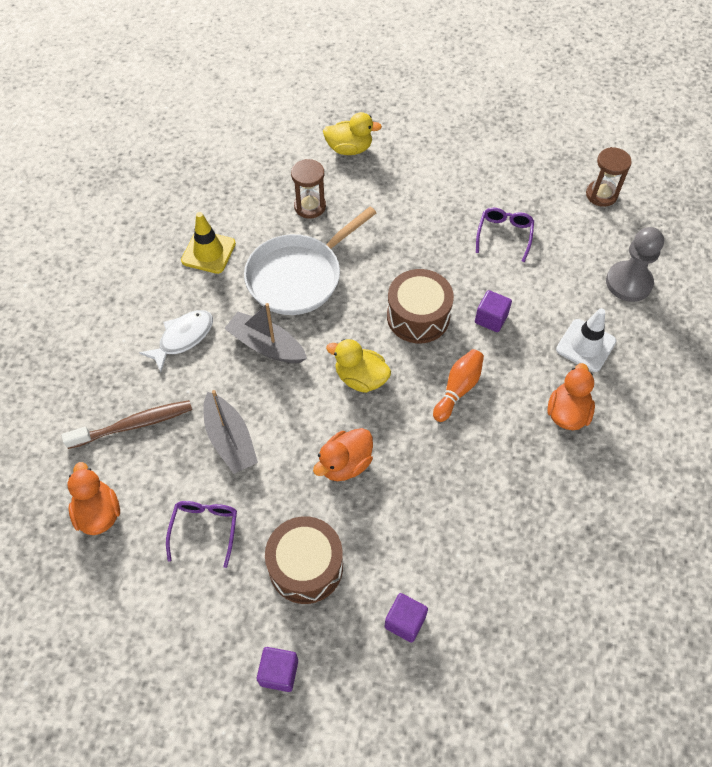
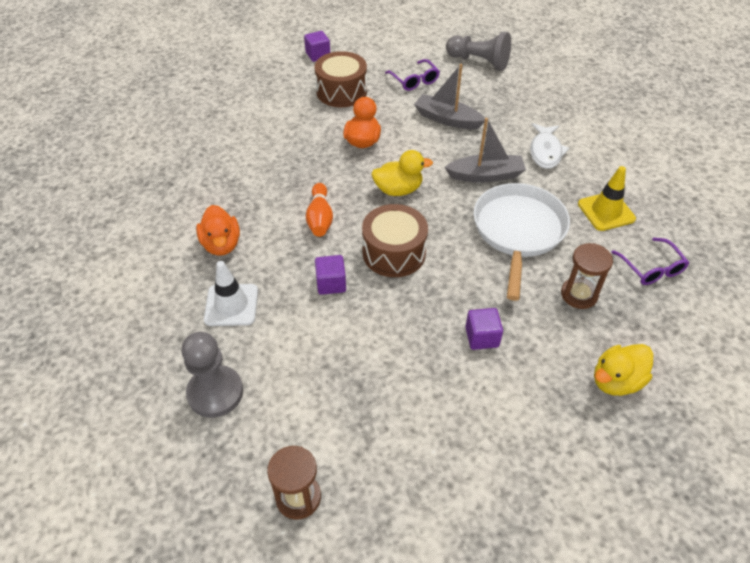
camera: 145 degrees right, 10 degrees down
brown toothbrush [62,400,192,449] -> none
orange duck [67,462,120,535] -> grey pawn [446,32,511,71]
purple cube [384,593,428,643] -> purple cube moved to [465,308,503,350]
purple glasses [476,208,534,262] -> purple glasses moved to [612,238,689,285]

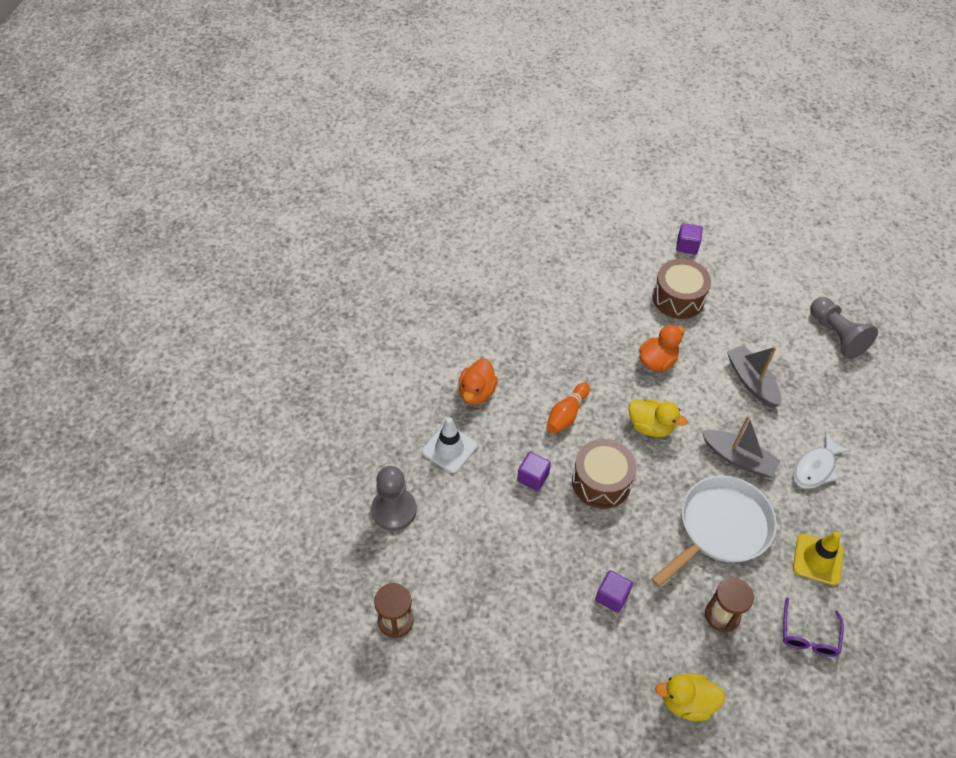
camera: 35 degrees right, 5 degrees up
purple glasses [385,59,440,91] -> none

